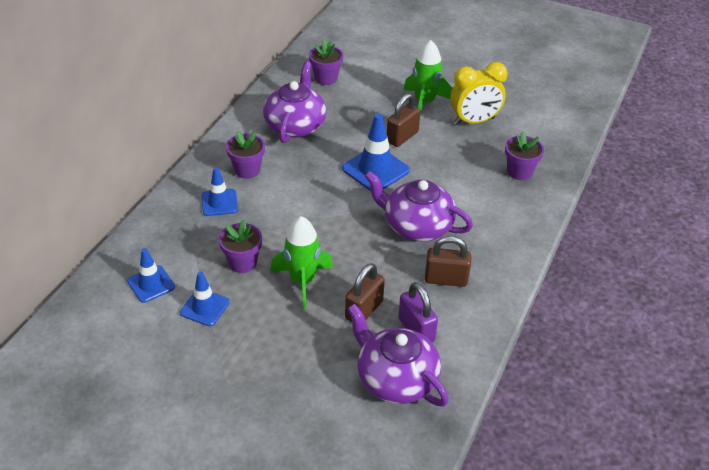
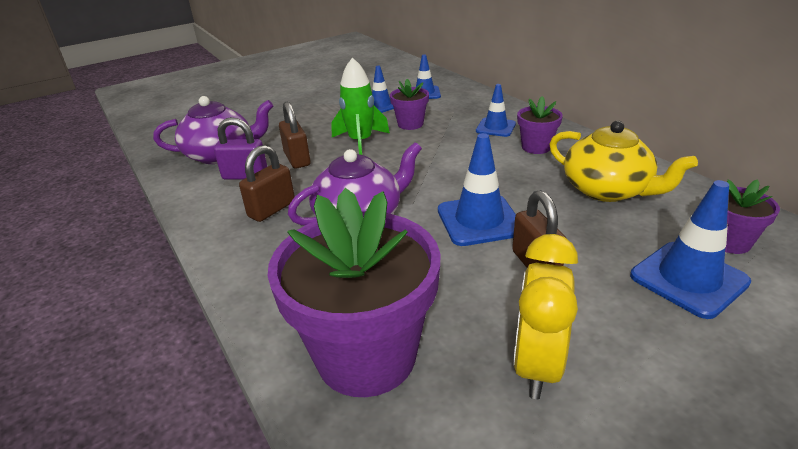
camera: 125 degrees right, 10 degrees down
purple teapot [263,61,327,143] -> yellow teapot [549,121,698,202]
green rocket [403,40,453,115] -> none
purple flower pot [505,131,544,180] -> purple flower pot [268,188,441,397], size x2.13
none -> blue traffic cone [630,180,751,319]

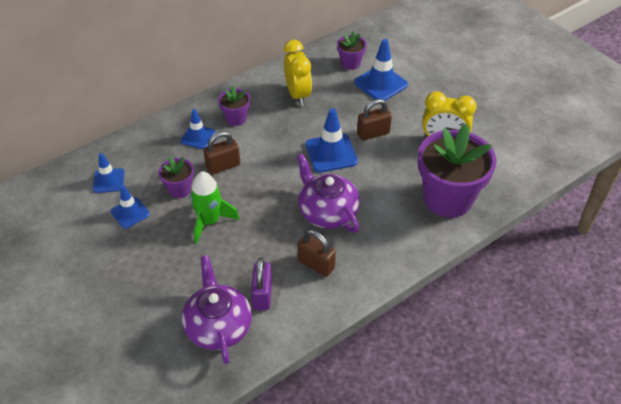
camera: 95 degrees left, 15 degrees up
brown padlock [279,102,311,169] -> brown padlock moved to [203,131,240,175]
yellow teapot [549,121,698,202] -> yellow clock [284,40,312,106]

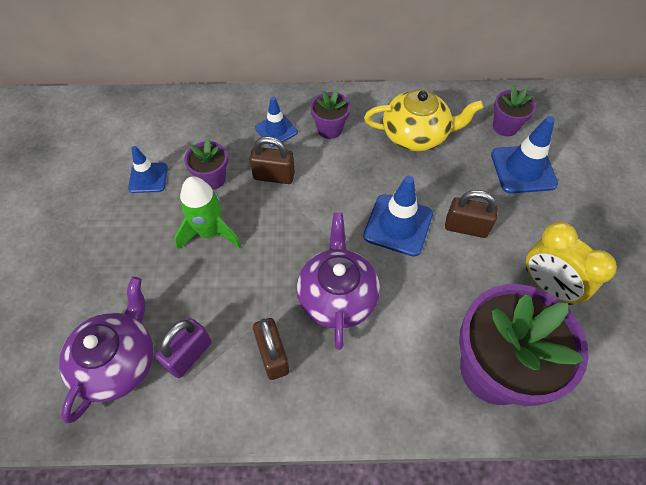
camera: 35 degrees right, 10 degrees up
blue traffic cone [93,153,125,193] -> none
yellow clock [284,40,312,106] -> yellow teapot [364,89,483,151]

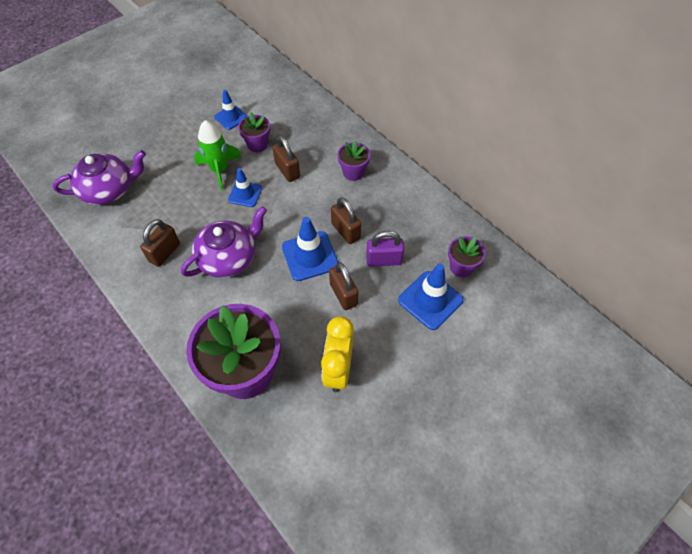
camera: 50 degrees right, 0 degrees up
purple padlock [155,318,211,378] -> purple padlock moved to [366,231,404,267]
blue traffic cone [255,97,298,147] -> blue traffic cone moved to [228,168,262,207]
yellow teapot [364,89,483,151] -> none
none -> brown padlock [331,197,361,244]

